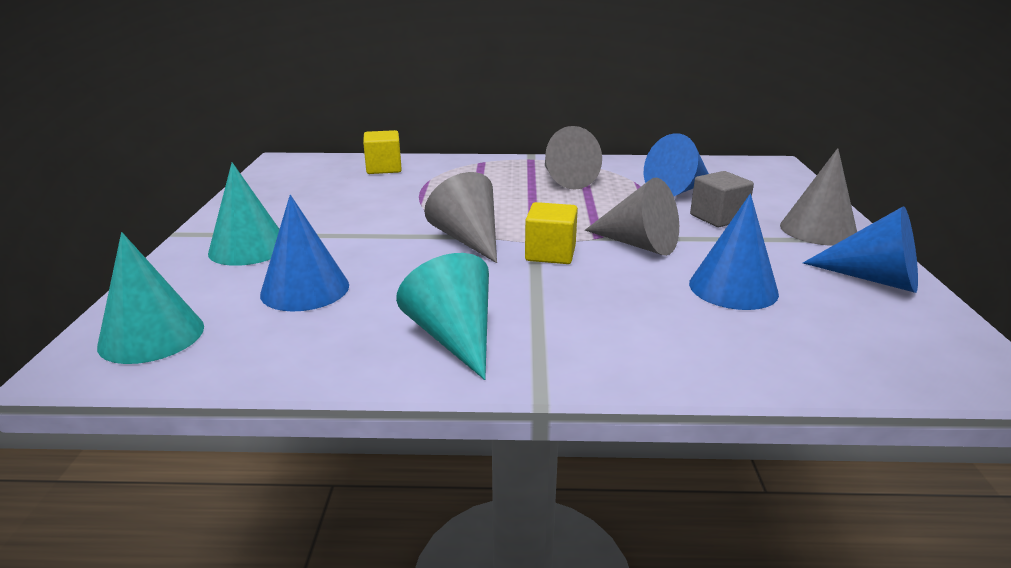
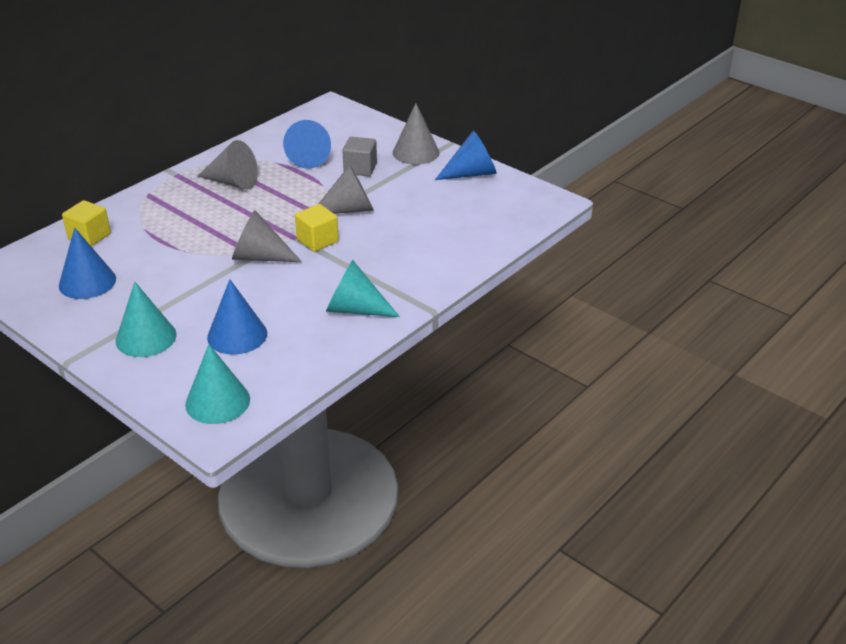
camera: 50 degrees left, 10 degrees up
blue cone [689,194,779,310] -> blue cone moved to [59,228,116,299]

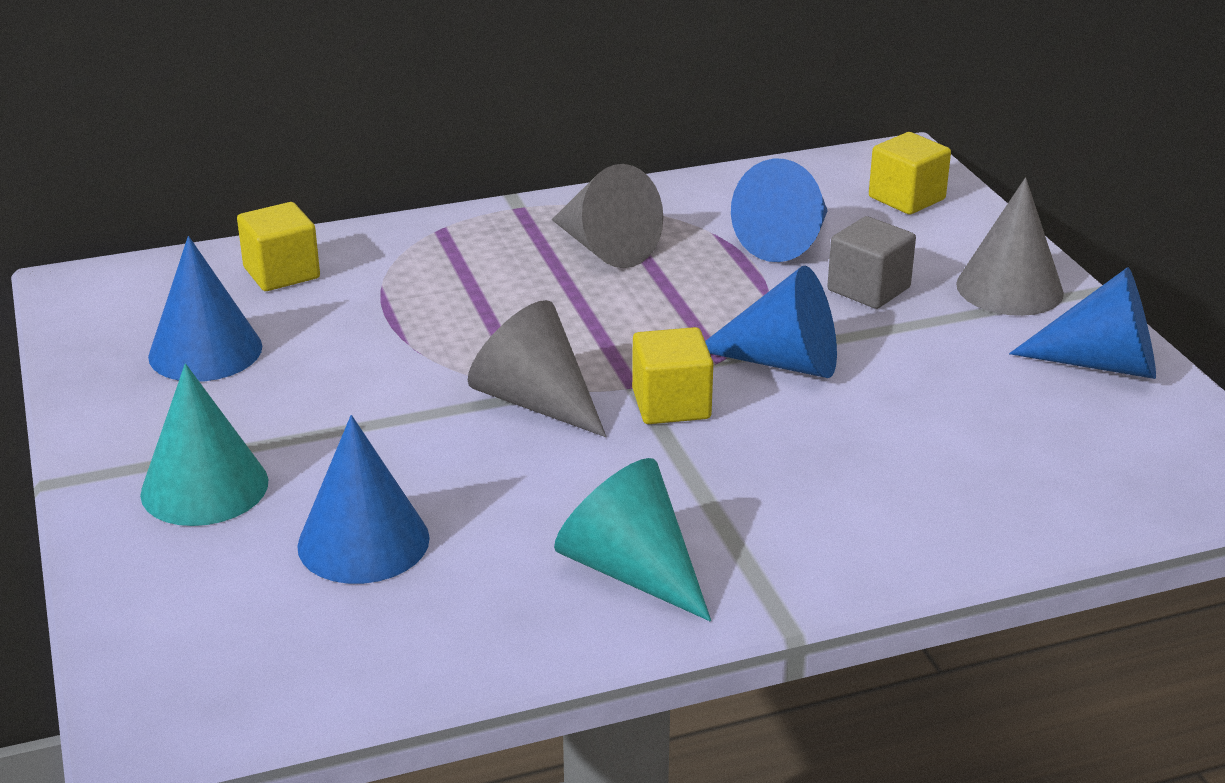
camera: 30 degrees right, 5 degrees down
turquoise cone [185,344,250,424] -> none
grey cone [318,165,374,214] -> blue cone [705,266,837,378]
none -> yellow cube [869,132,951,215]

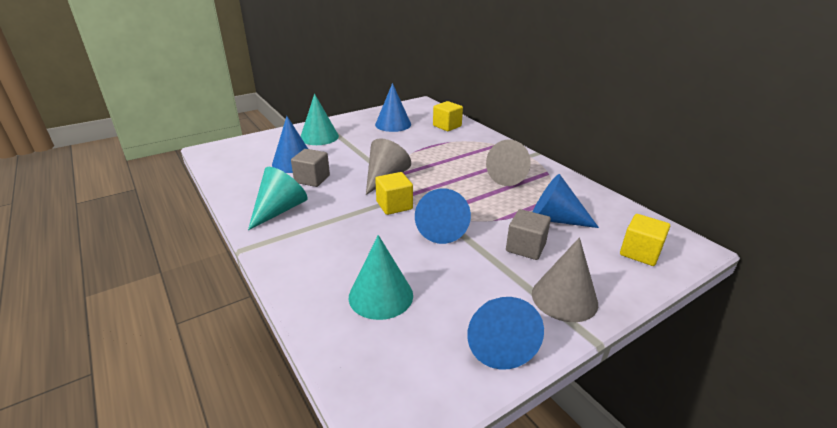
camera: 75 degrees right, 0 degrees up
none -> grey cube [291,149,330,187]
none -> turquoise cone [349,235,413,320]

